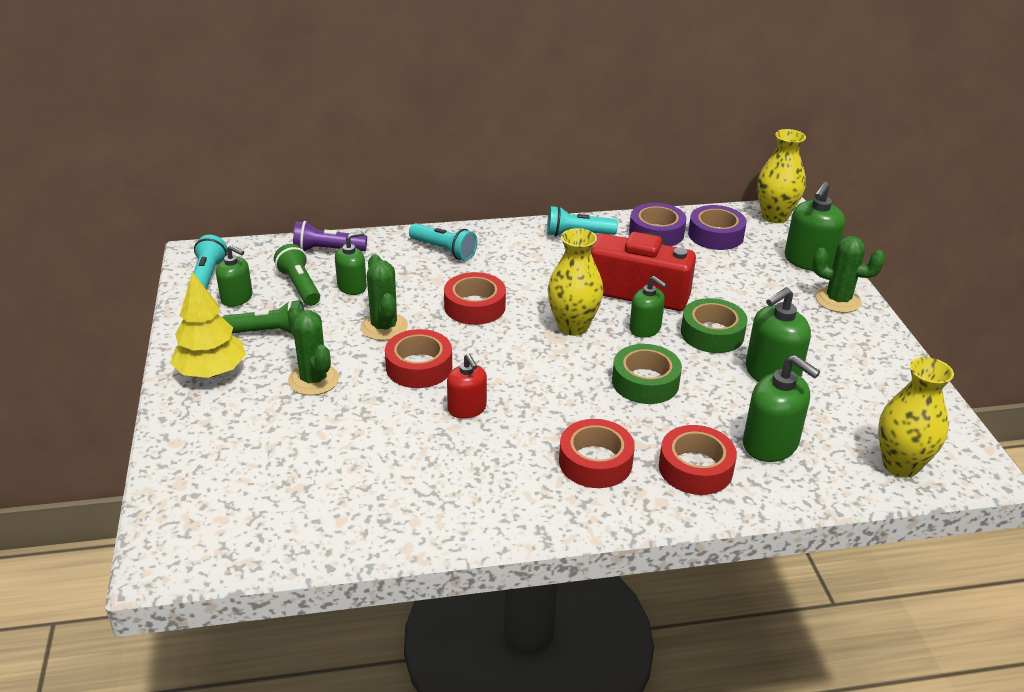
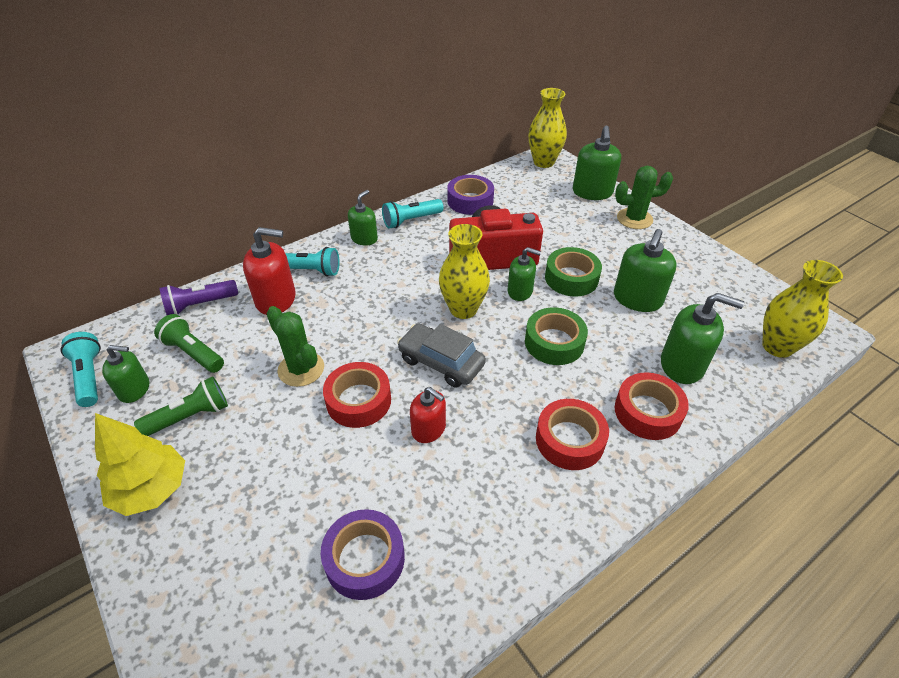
camera: 25 degrees left, 10 degrees up
green cactus [287,305,339,396] -> none
green soap dispenser [335,231,367,295] -> green soap dispenser moved to [348,190,378,246]
red tape [444,272,506,325] -> none
purple tape [688,205,747,250] -> purple tape moved to [321,509,405,600]
none -> red soap dispenser [243,227,296,315]
none -> grey car [397,323,486,388]

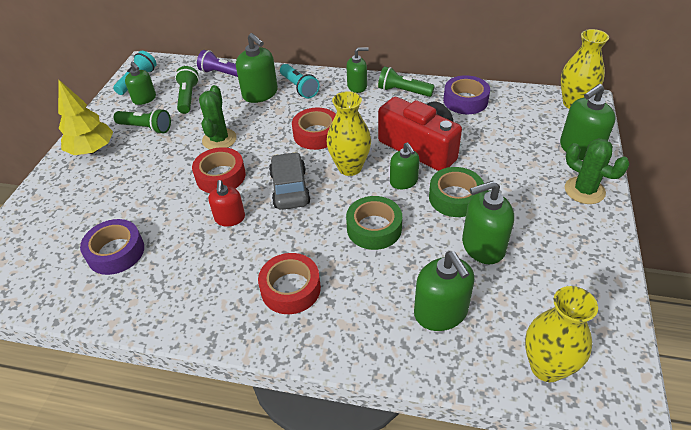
camera: 50 degrees right, 0 degrees up
red soap dispenser [243,227,296,315] -> green soap dispenser [236,33,278,103]
turquoise flashlight [382,199,444,229] -> green flashlight [378,66,435,97]
red tape [615,372,689,440] -> red tape moved to [292,107,336,150]

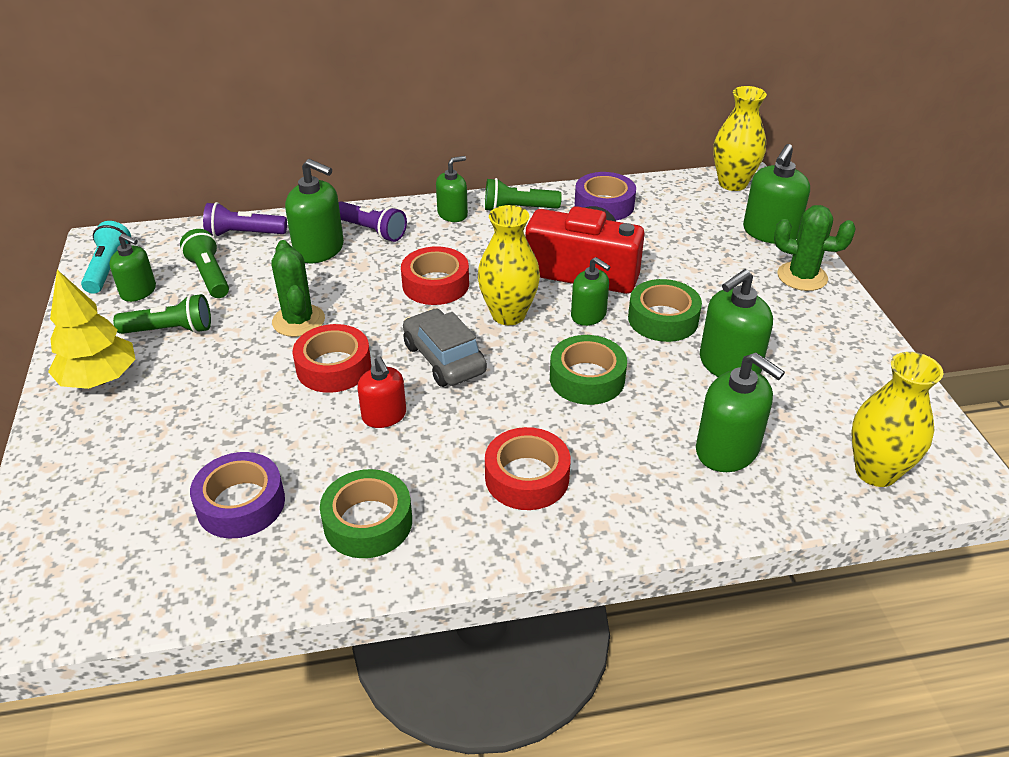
camera: 25 degrees left, 5 degrees down
turquoise flashlight [280,64,320,99] -> purple flashlight [339,202,407,242]
none -> green tape [320,469,412,558]

